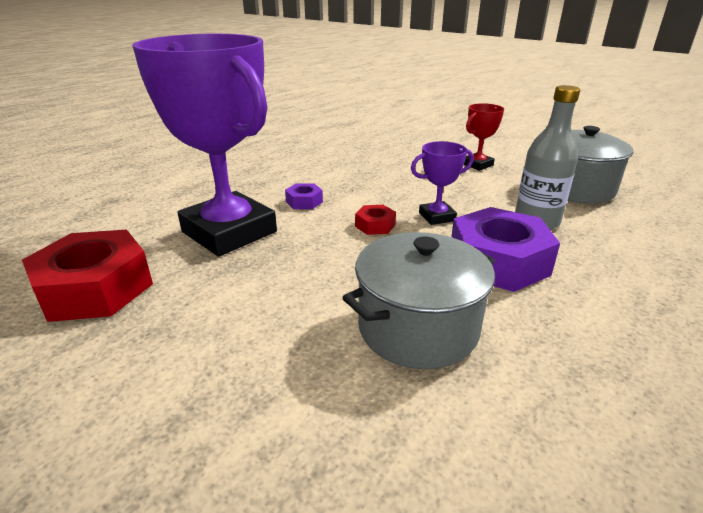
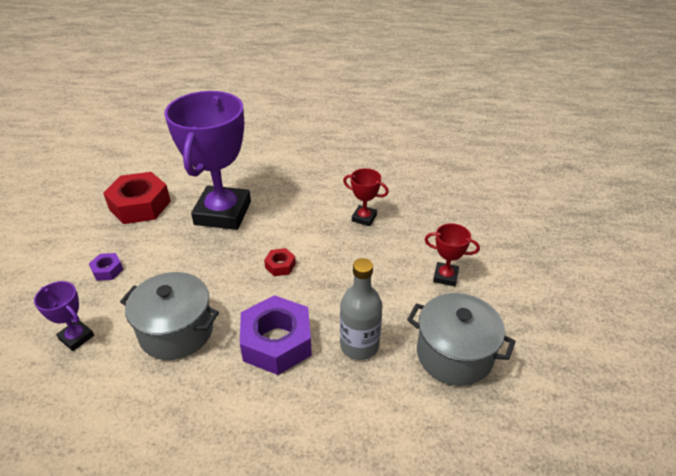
camera: 55 degrees right, 10 degrees up
purple nut [285,183,323,209] -> purple nut moved to [89,253,124,281]
purple trophy [411,141,474,225] -> purple trophy moved to [34,281,94,351]
none -> red trophy [343,168,389,226]

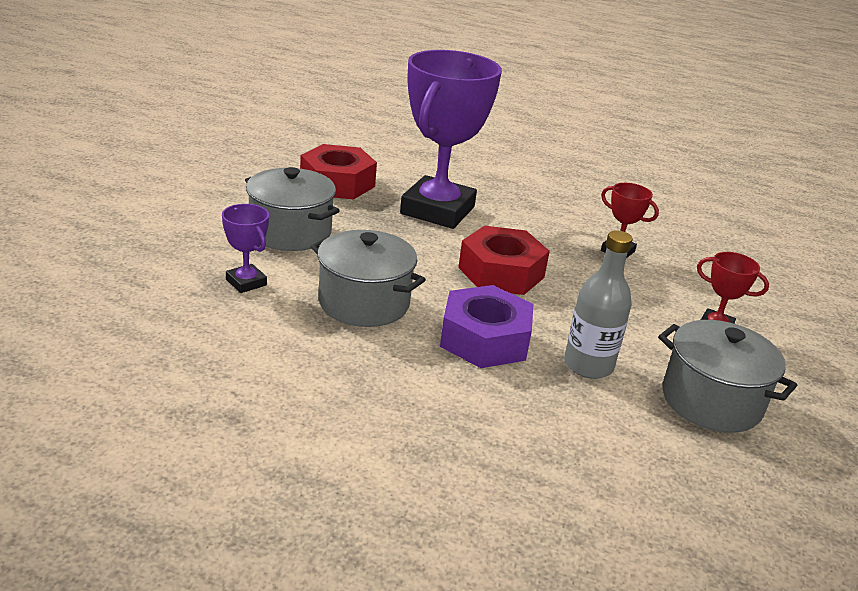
camera: 10 degrees right, 10 degrees down
purple nut [89,253,124,281] -> grey pot [245,167,340,251]
red nut [264,248,296,276] -> red nut [458,226,550,295], size x2.19

